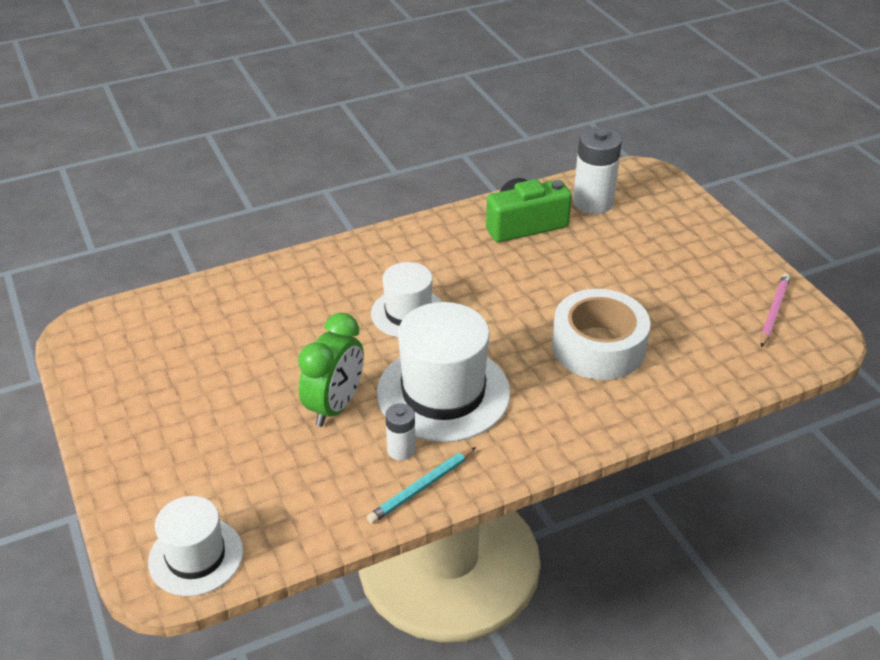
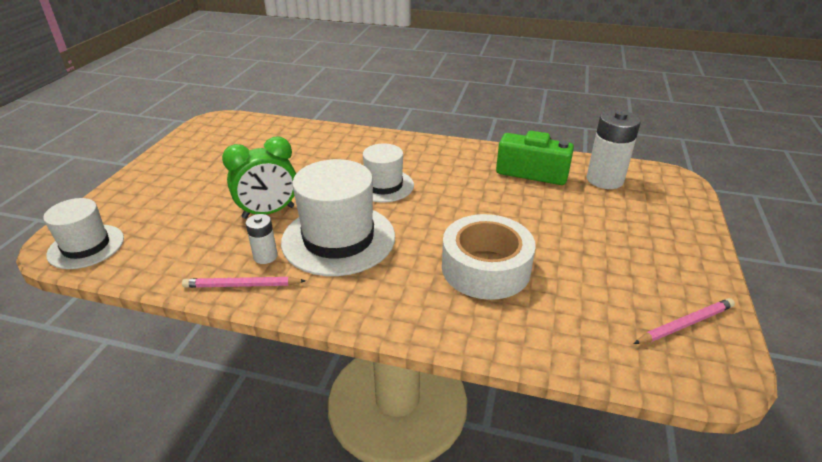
camera: 40 degrees right, 5 degrees down
turquoise pencil [367,447,476,524] -> pink pencil [182,277,306,288]

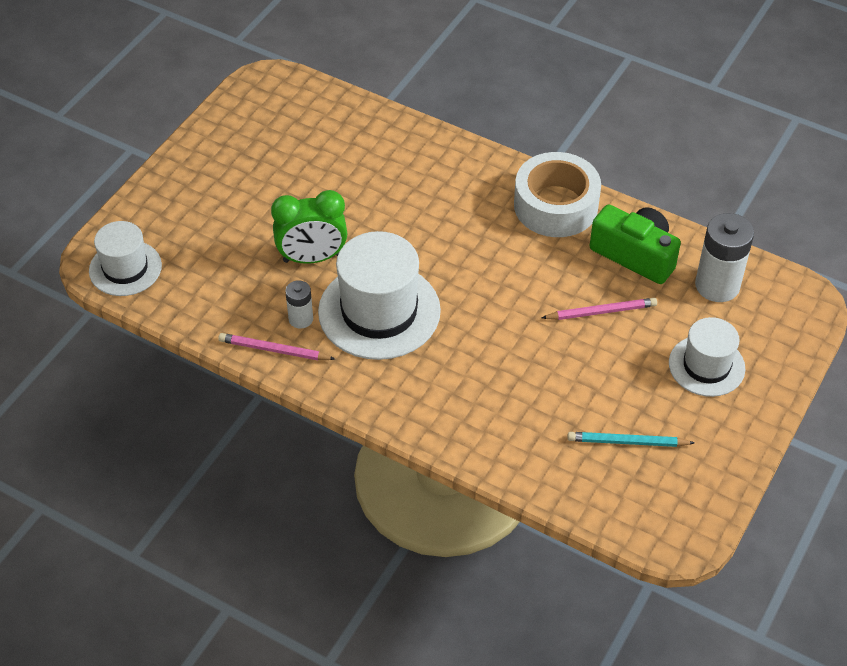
camera: 15 degrees right, 15 degrees up
white hat [363,144,414,202] -> white hat moved to [669,317,746,397]
white tape [442,214,536,300] -> white tape moved to [514,152,601,237]
pink pencil [633,298,735,344] -> pink pencil moved to [541,298,657,320]
none -> turquoise pencil [567,432,695,447]

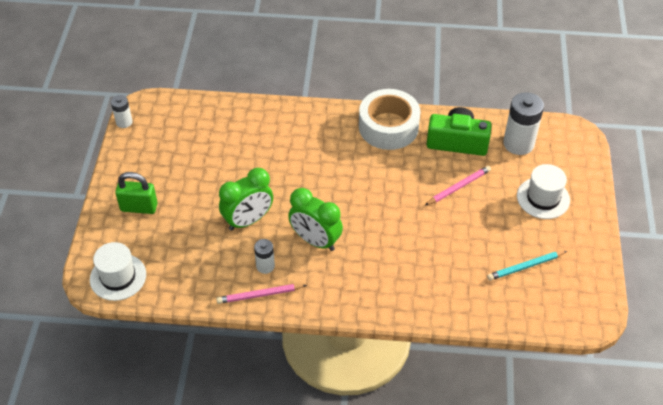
camera: 25 degrees left, 0 degrees up
white hat [318,231,441,360] -> green clock [288,188,343,251]
none -> white battery [111,95,133,128]
none -> green padlock [115,172,158,214]

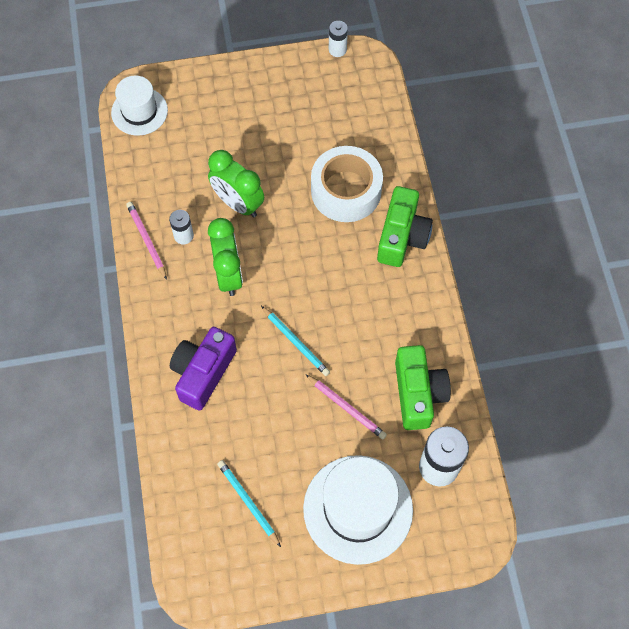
camera: 75 degrees right, 15 degrees up
green padlock [115,172,158,214] -> none
green clock [288,188,343,251] -> green clock turned 150 degrees clockwise [208,218,243,296]
white tape [359,89,420,150] -> white tape moved to [311,146,383,222]
white hat [517,164,570,219] -> white hat [303,455,413,565], size x1.65
none -> purple camera [170,327,237,411]
none -> turquoise pencil [261,306,330,376]
none -> green camera [377,186,433,267]

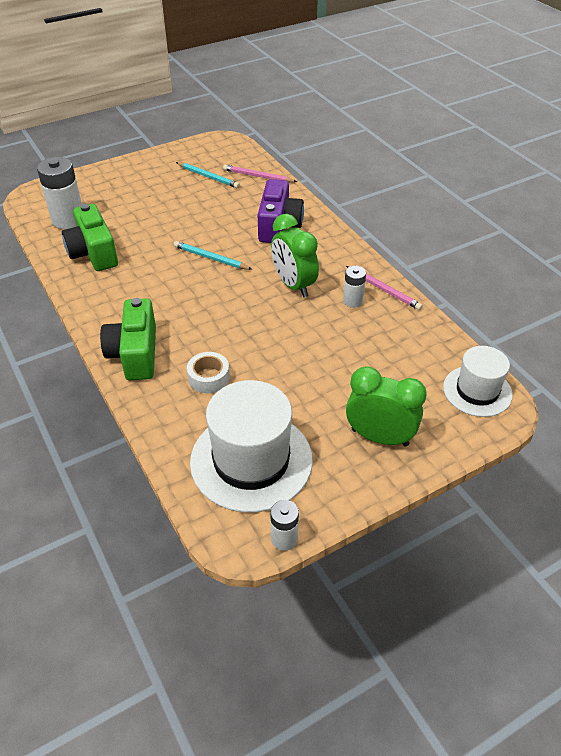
camera: 160 degrees right, 20 degrees down
green clock [208,150,264,217] -> green clock moved to [346,366,427,446]
white hat [303,455,413,565] -> white hat moved to [190,380,313,513]
pink pencil [306,375,387,439] -> pink pencil moved to [223,165,297,182]
white tape [311,146,383,222] -> white tape [187,352,230,393], size x0.51

